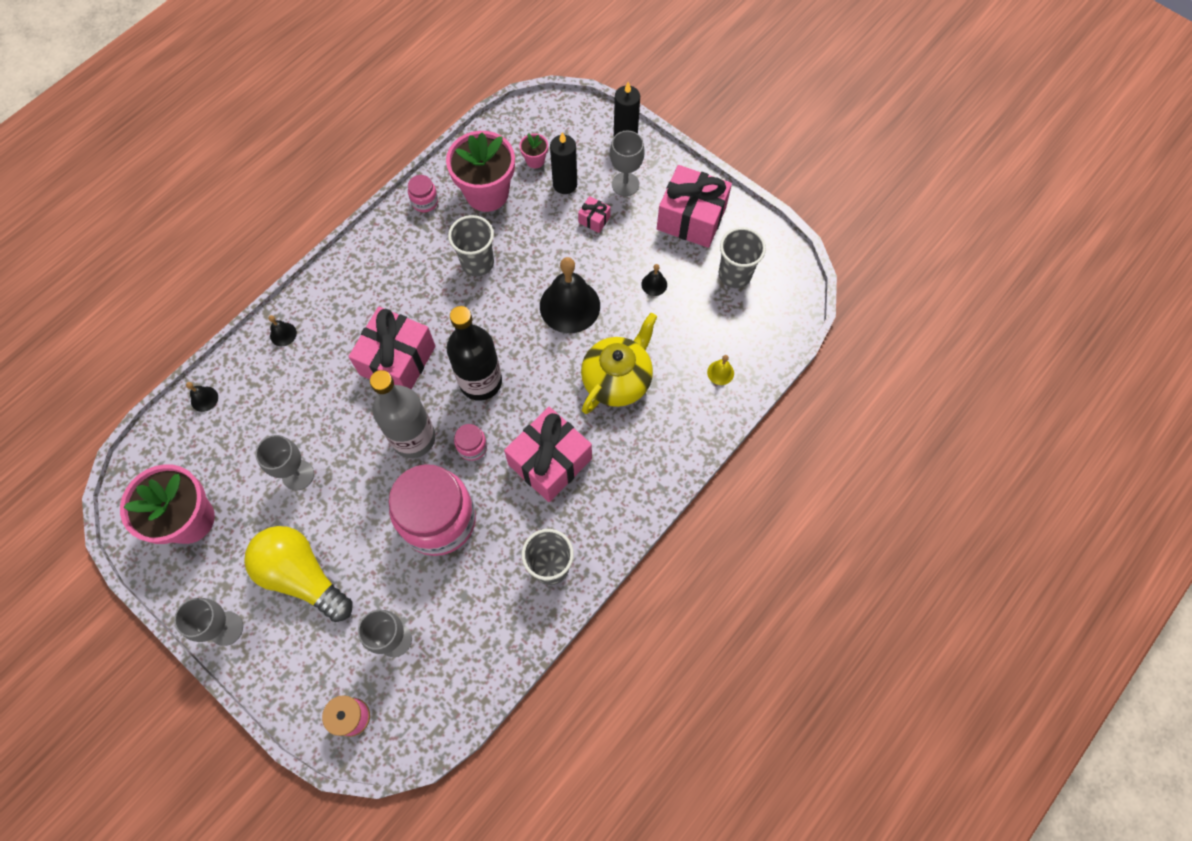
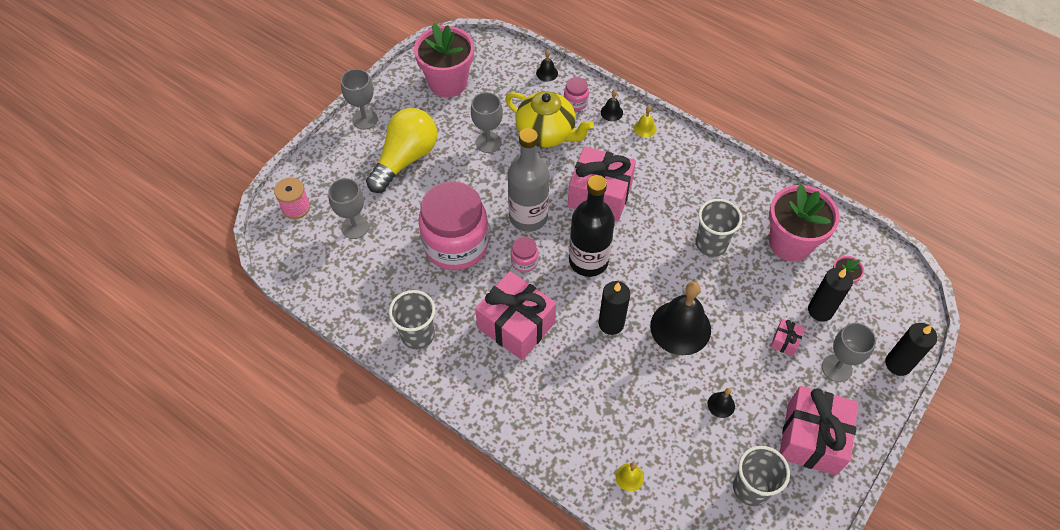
camera: 85 degrees right, 10 degrees down
pink jar [408,175,438,212] -> pink jar moved to [564,77,589,111]
yellow teapot [581,313,657,414] -> yellow teapot moved to [505,91,594,147]
none -> black candle [598,281,630,335]
none -> yellow bell [634,106,657,138]

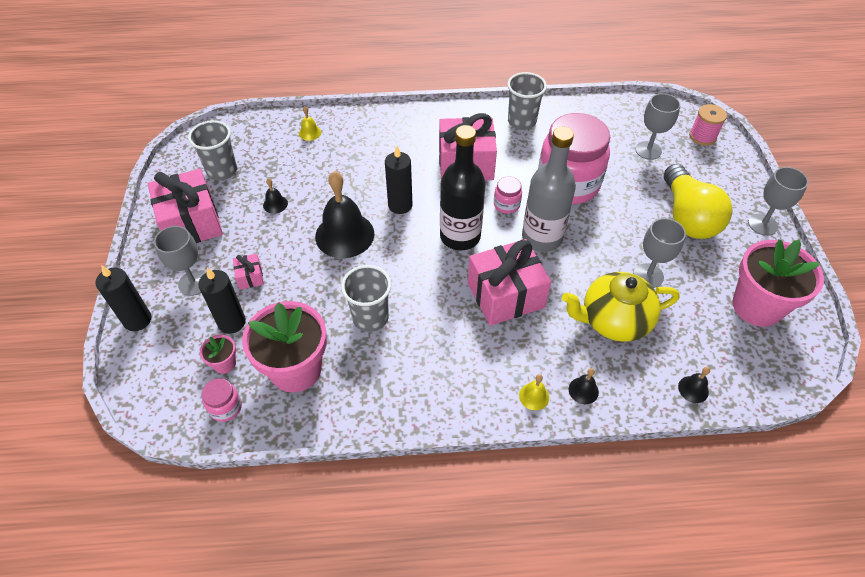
camera: 140 degrees right, 5 degrees down
pink jar [564,77,589,111] -> pink jar moved to [202,378,242,422]

